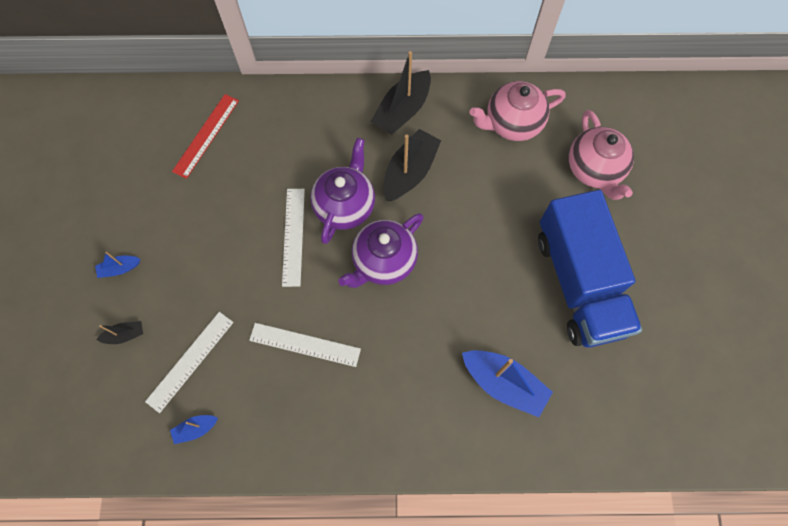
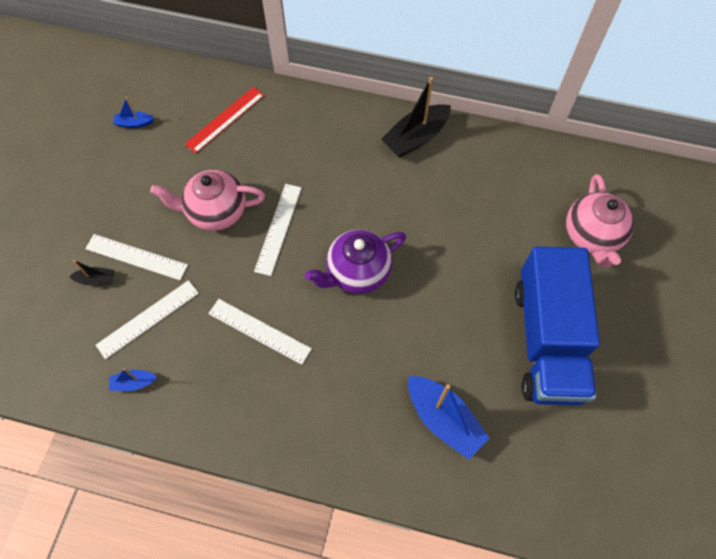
camera: 15 degrees right, 5 degrees down
blue boat [95,252,140,278] -> blue boat moved to [113,97,154,128]
purple teapot [310,138,375,244] -> none
black boat [383,129,441,201] -> none
pink teapot [469,81,565,141] -> pink teapot moved to [150,170,265,231]
none -> white ruler [85,234,188,280]

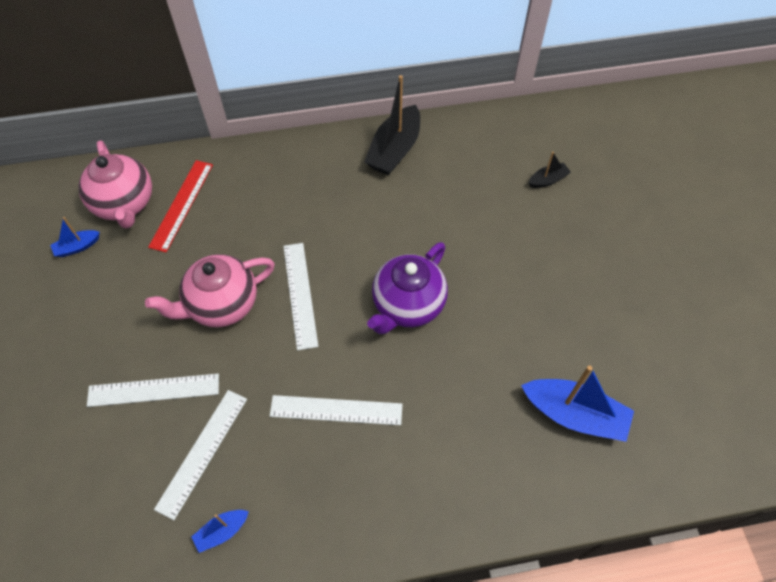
camera: 25 degrees left, 5 degrees down
black boat [69,260,114,286] -> black boat moved to [529,152,571,188]
blue truck [515,247,600,406] -> none
pink teapot [566,174,634,267] -> pink teapot moved to [78,140,152,229]

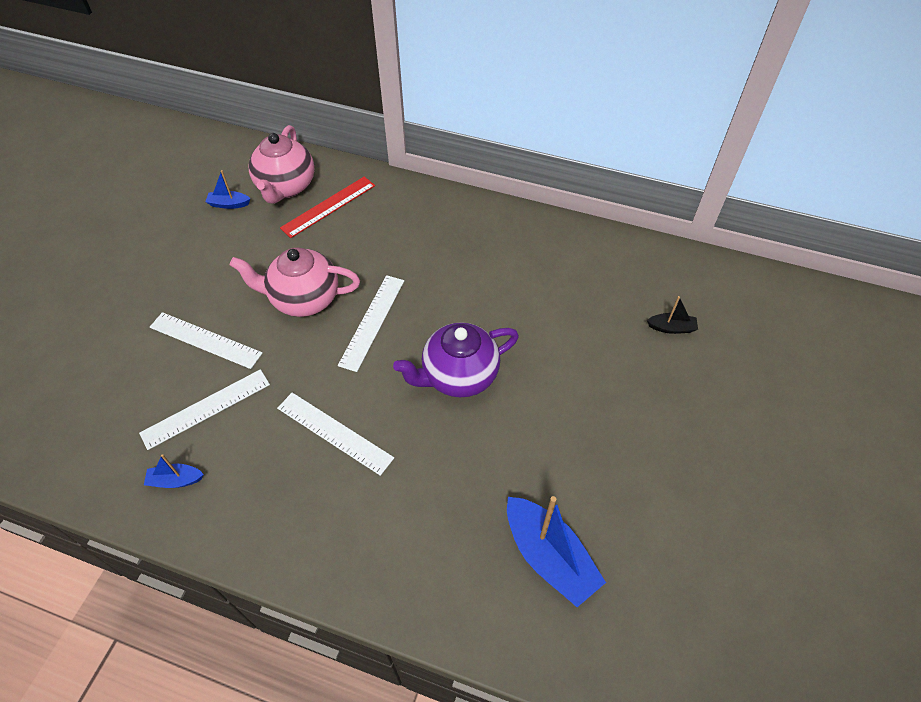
camera: 30 degrees right, 5 degrees down
black boat [364,75,420,175] -> none

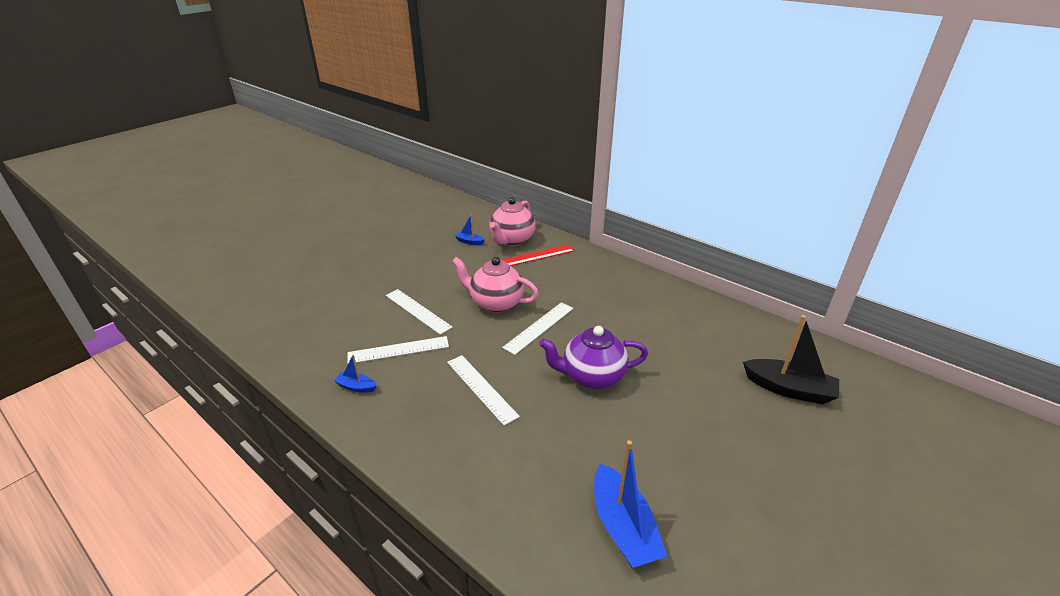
camera: 20 degrees right, 20 degrees down
black boat [647,296,698,334] -> black boat [743,315,839,404], size x2.02

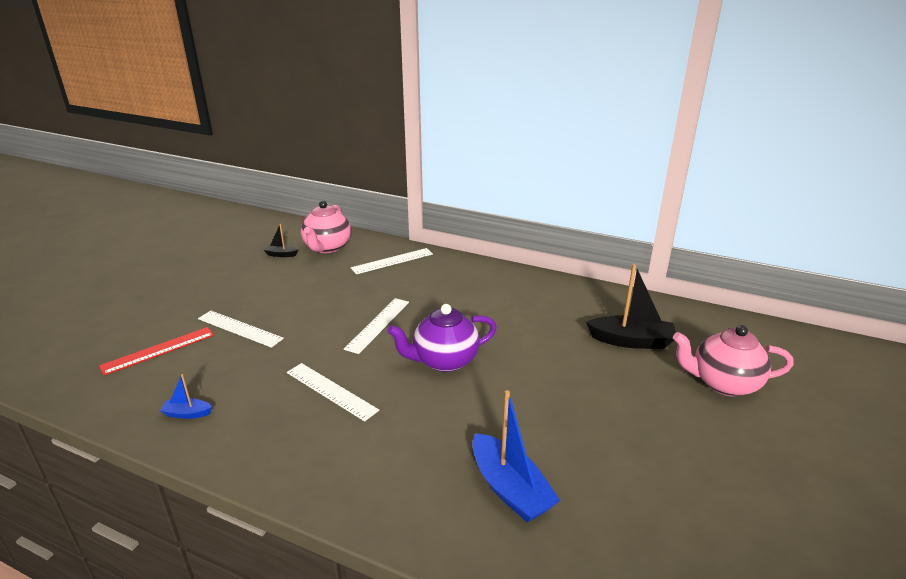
camera: 15 degrees left, 5 degrees down
white ruler [348,336,449,363] -> white ruler moved to [351,248,433,274]
pink teapot [452,257,539,313] -> pink teapot moved to [673,325,794,396]
blue boat [455,215,485,245] -> black boat [264,224,298,257]
red ruler [501,244,575,266] -> red ruler moved to [99,327,214,375]

